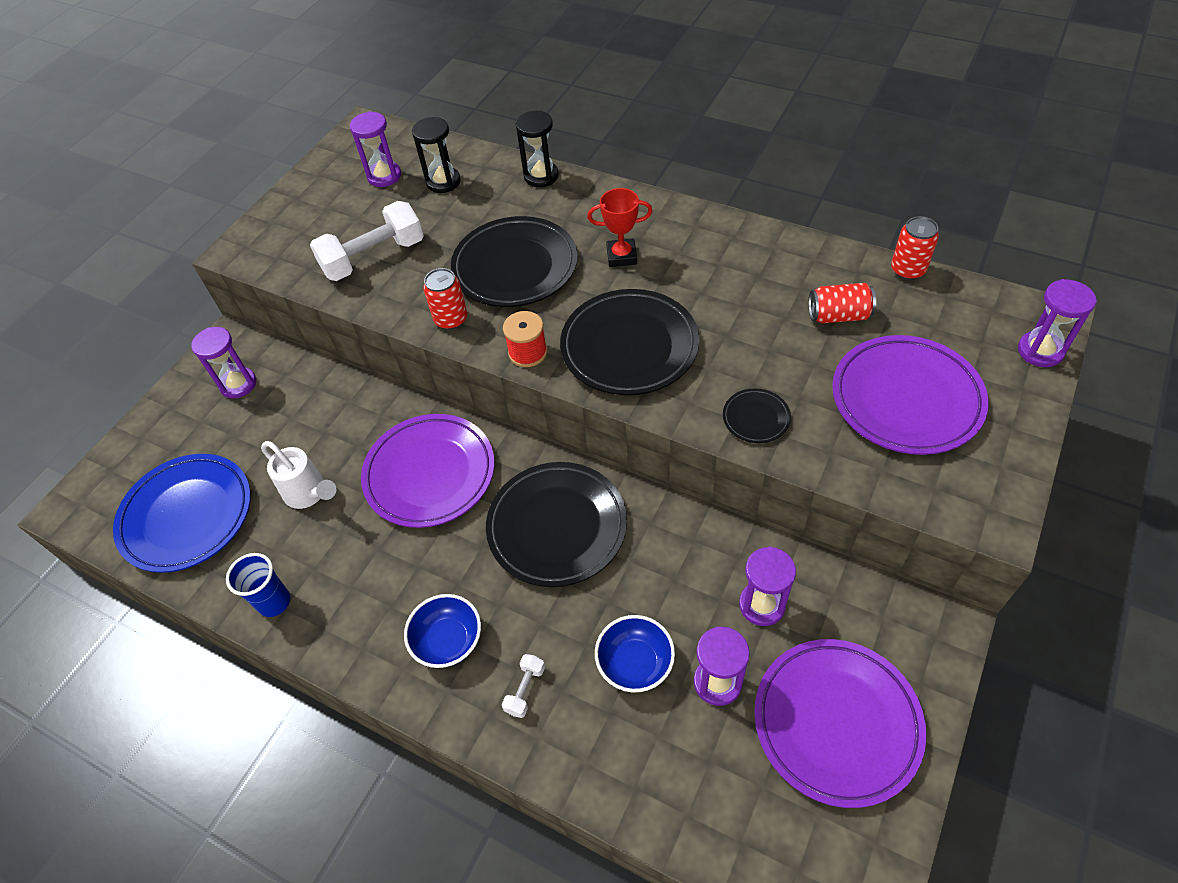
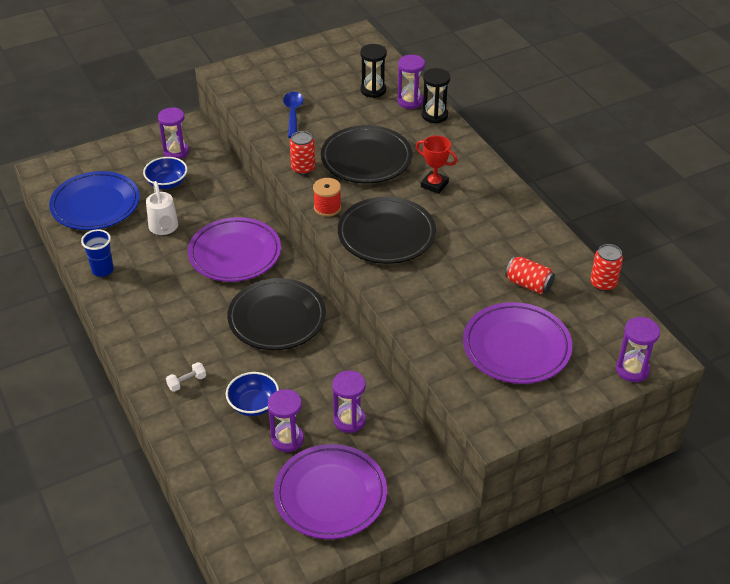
camera: 30 degrees right, 10 degrees down
white dumbbell [310,201,424,281] -> blue spoon [283,91,303,138]
purple hourglass [350,111,401,187] -> purple hourglass moved to [397,55,425,109]
blue bowl [404,594,481,668] -> blue bowl moved to [143,157,187,189]
black plate [723,388,791,443] -> none

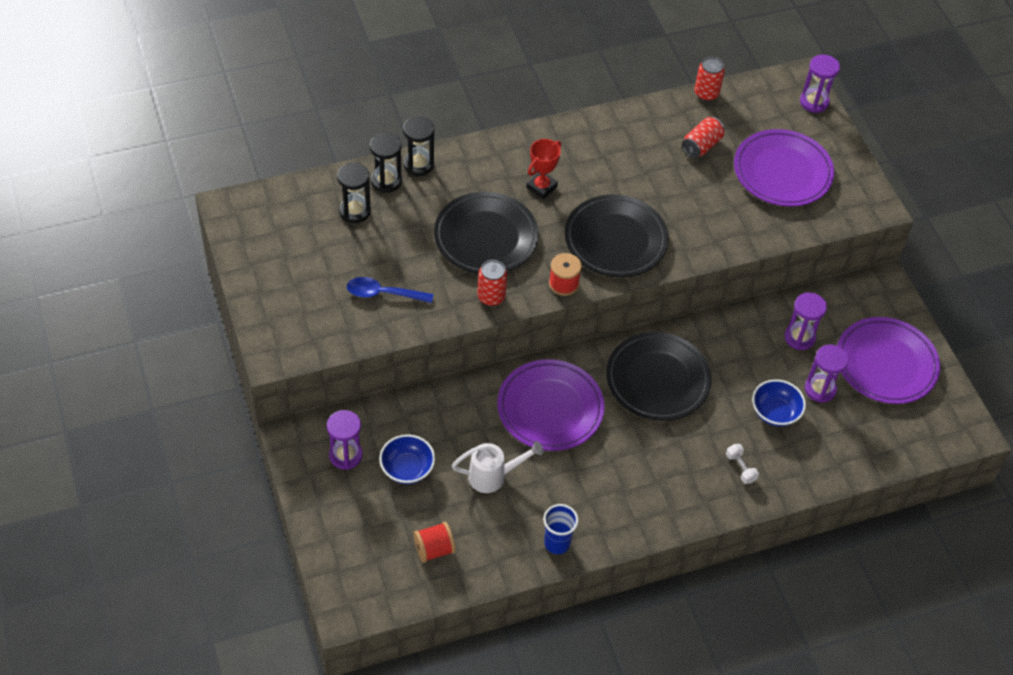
camera: 85 degrees left, 10 degrees up
blue plate [49,171,140,230] -> red spool [414,522,456,563]
purple hourglass [397,55,425,109] -> black hourglass [370,133,402,193]

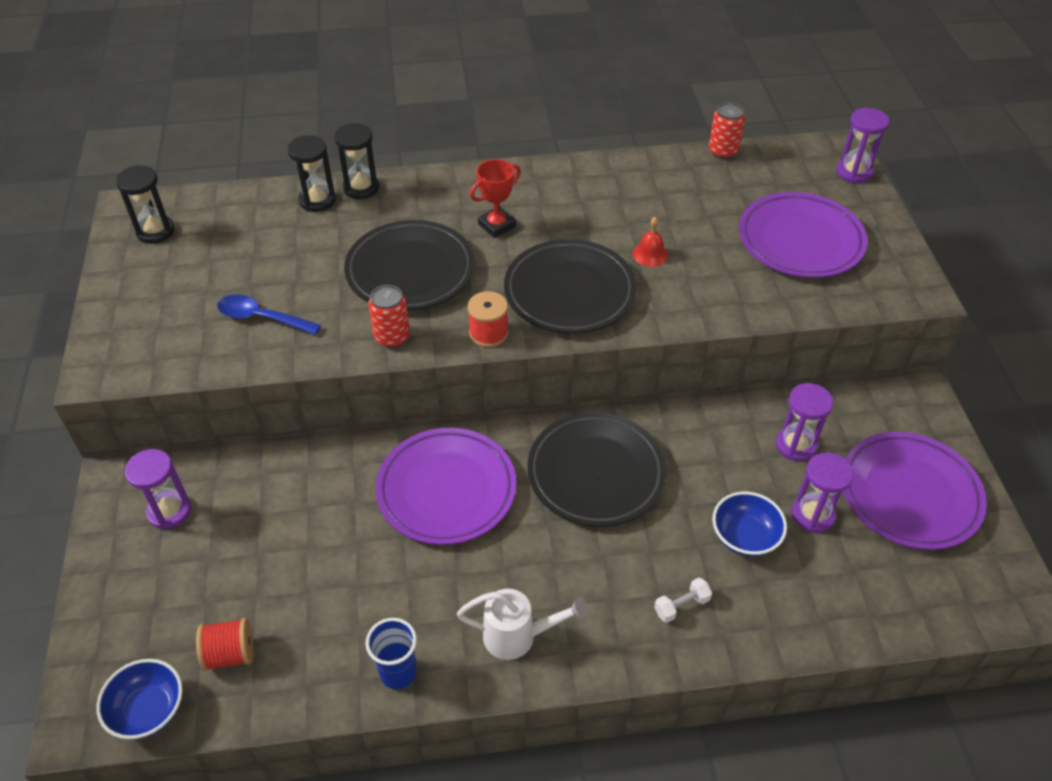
camera: 15 degrees right, 5 degrees down
black hourglass [337,163,371,223] -> black hourglass moved to [116,165,175,244]
blue bowl [379,434,435,484] -> blue bowl moved to [96,659,183,739]
white watering can [452,441,544,493] -> white watering can moved to [457,589,589,660]
red can [682,117,725,158] -> none
white dumbbell [726,444,759,484] -> white dumbbell turned 75 degrees clockwise [654,578,712,623]
none -> red bell [633,217,668,267]

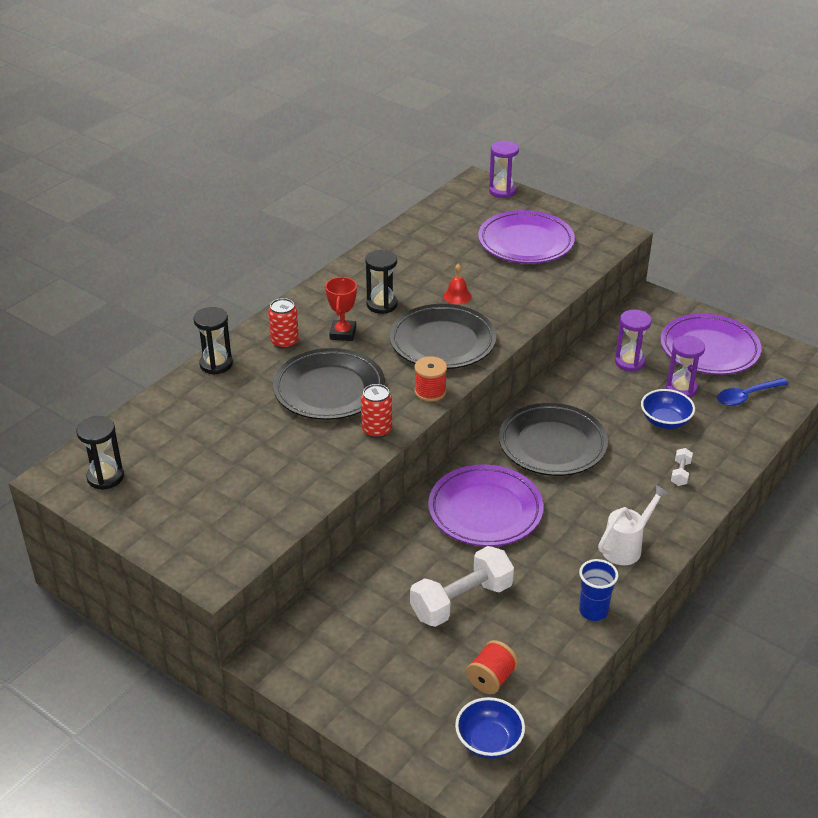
camera: 45 degrees left, 10 degrees down
purple hourglass [125,449,191,530] -> none
blue spoon [217,294,321,335] -> blue spoon moved to [717,378,789,406]
black hourglass [287,135,336,212] -> black hourglass moved to [365,250,398,314]
red can [709,102,745,159] -> red can moved to [268,298,299,349]
none -> white dumbbell [410,546,514,627]

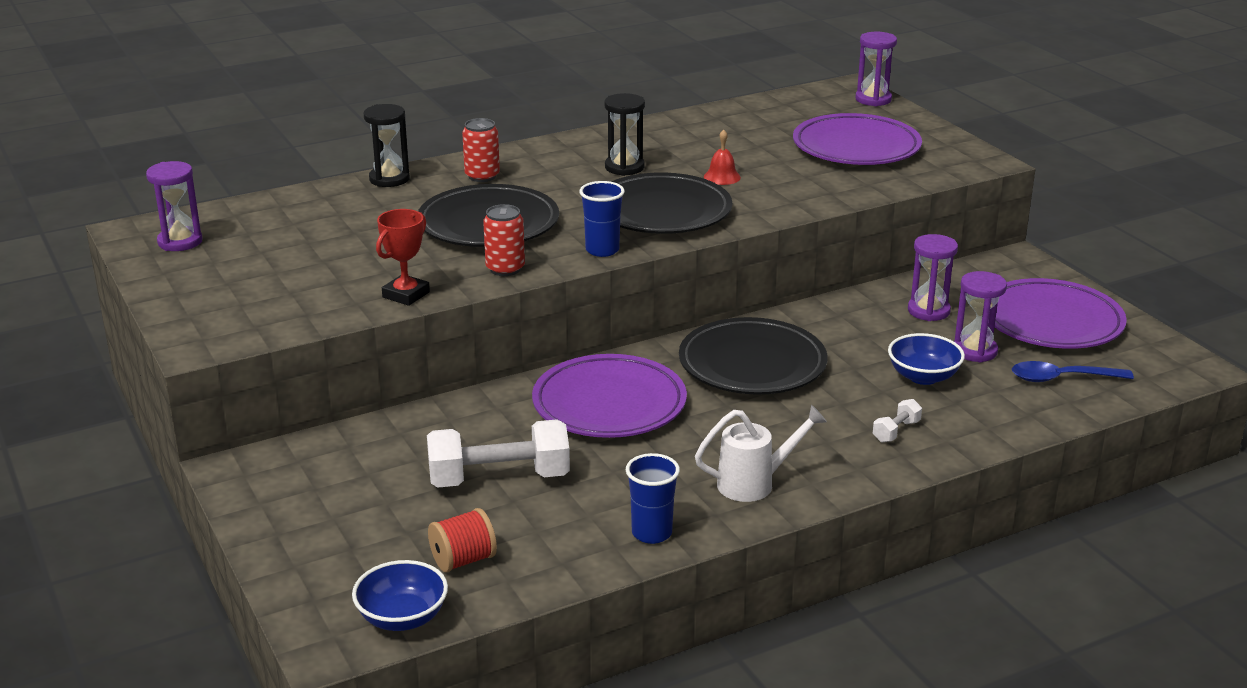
camera: 25 degrees right, 10 degrees down
black hourglass [76,416,124,490] -> purple hourglass [146,161,202,251]
red trophy [325,277,357,341] -> red trophy moved to [376,209,430,306]
red spool [414,356,447,402] -> blue cup [579,181,625,257]

